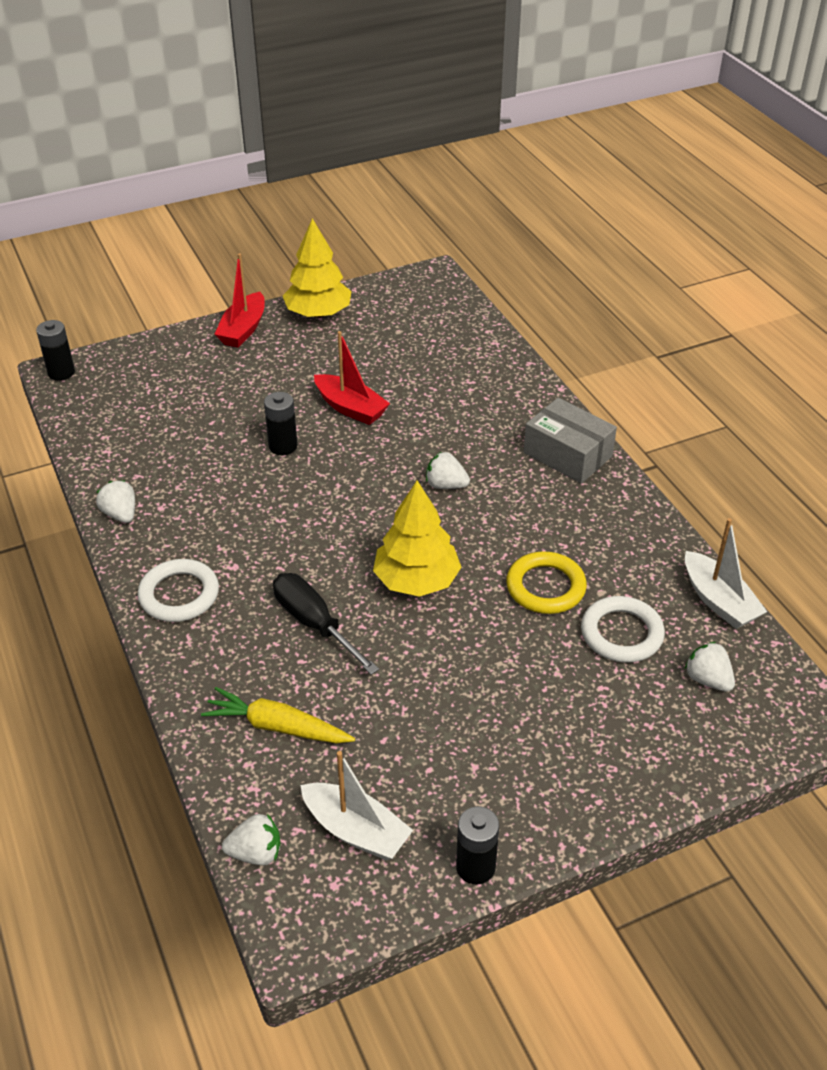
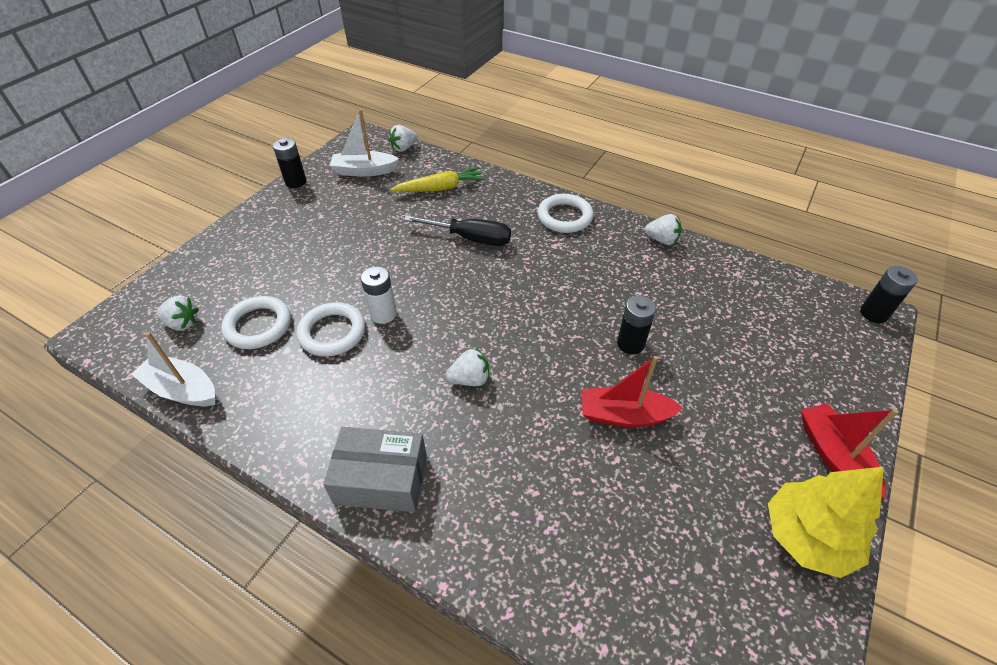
camera: 145 degrees right, 5 degrees up
yellow tree [373,480,461,597] -> none
yellow ring [506,551,587,614] -> white ring [297,302,365,357]
none -> white battery [361,266,397,324]

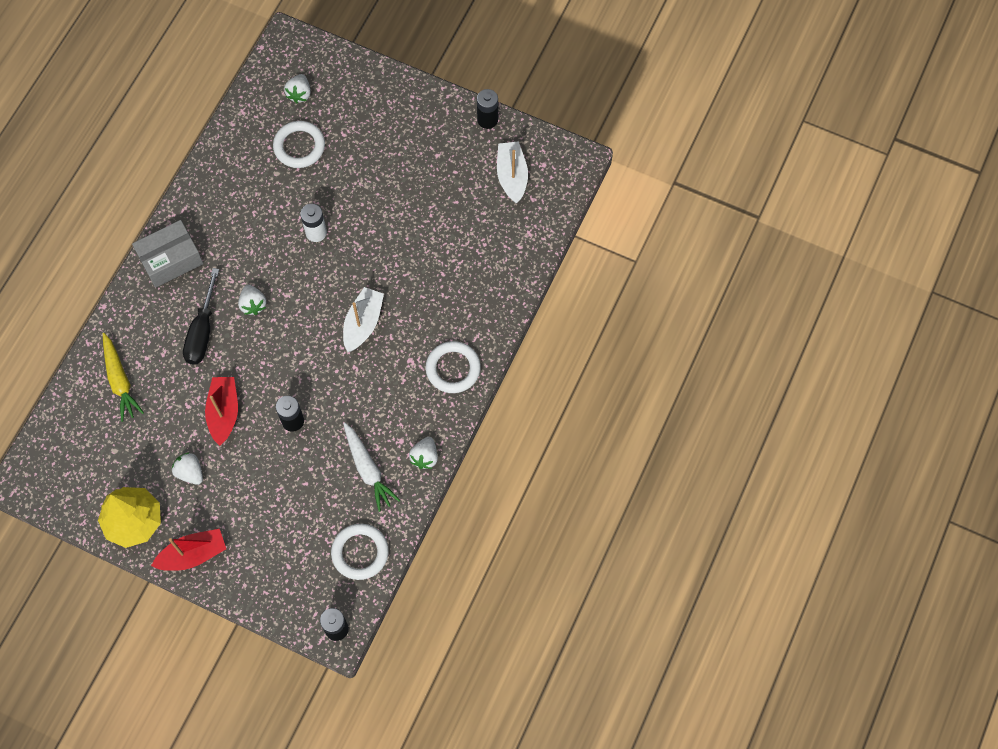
camera: 85 degrees right, 20 degrees up
white boat [131,332,215,406] -> white boat moved to [343,287,384,352]
white ring [297,302,365,357] -> white ring moved to [331,524,389,580]
grey box [323,427,427,512] -> grey box turned 60 degrees clockwise [132,220,204,288]
white strawberry [389,125,418,152] -> white strawberry moved to [172,453,203,485]
yellow carrot [391,167,485,192] -> yellow carrot moved to [103,333,144,422]
black screwdriver [404,215,511,246] -> black screwdriver moved to [183,268,219,364]
none -> white carrot [343,423,400,512]

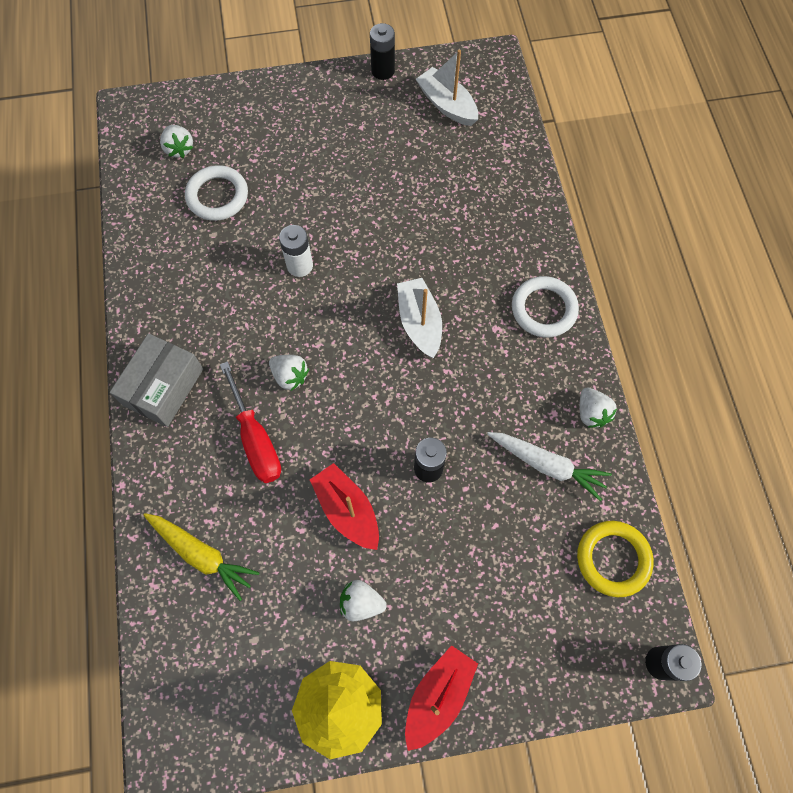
camera: 35 degrees left, 0 degrees up
black screwdriver [183,268,219,364] -> red screwdriver [220,361,281,483]
white ring [331,524,389,580] -> yellow ring [577,521,654,597]

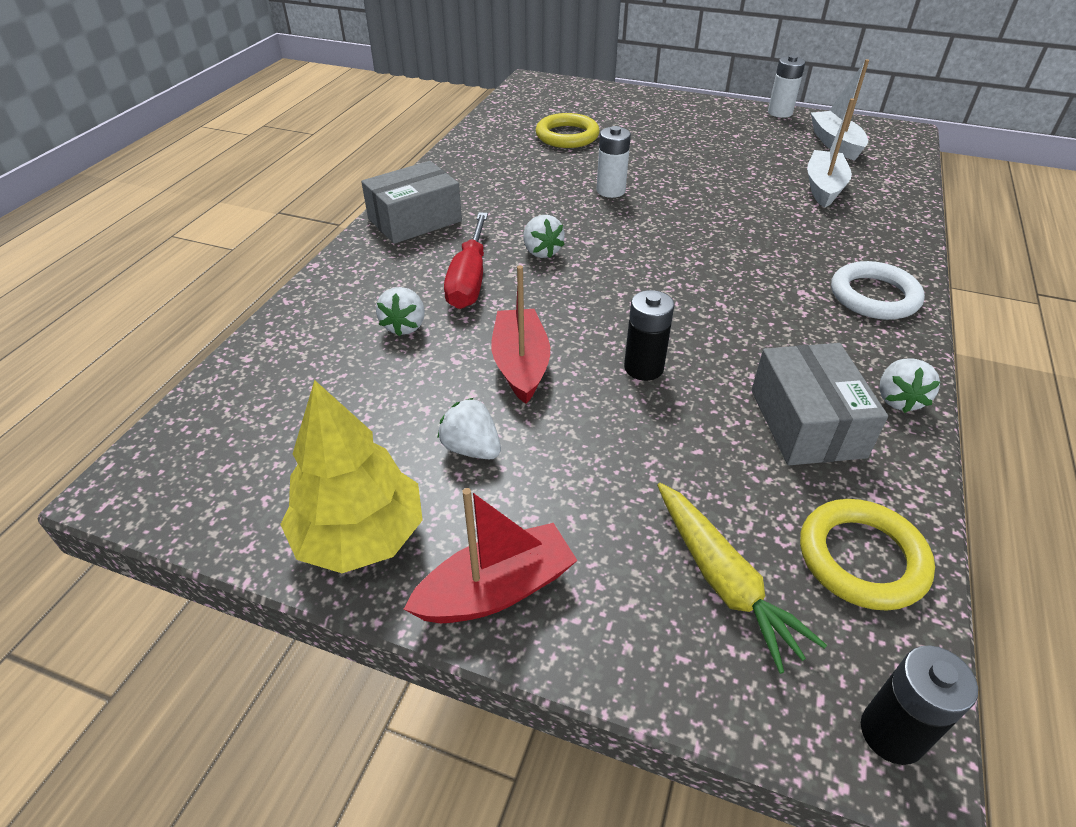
camera: 30 degrees right, 25 degrees down
yellow carrot [144,513,259,601] -> yellow carrot moved to [657,483,827,674]
white strawberry [160,125,193,158] -> white strawberry moved to [376,287,425,336]
white ring [185,165,248,221] -> yellow ring [536,113,600,148]
black battery [370,23,395,80] -> white battery [768,55,805,118]
white boat [397,278,442,358] -> white boat moved to [807,98,854,208]
white carrot [487,432,612,501] -> grey box [751,343,888,465]

